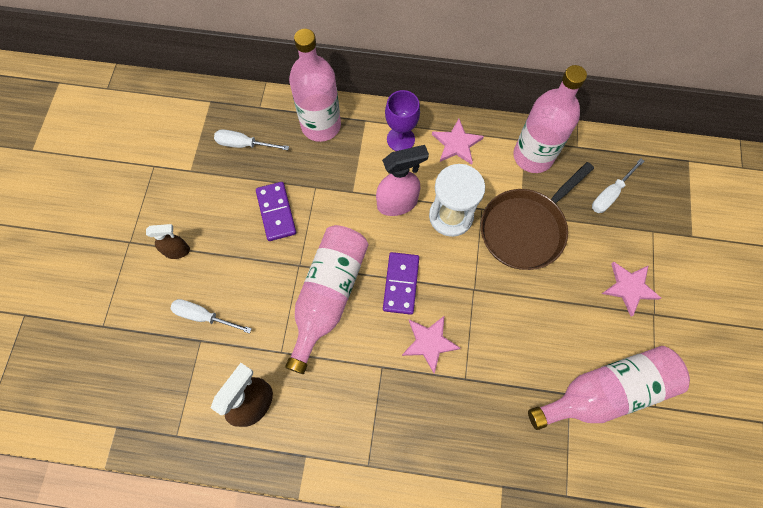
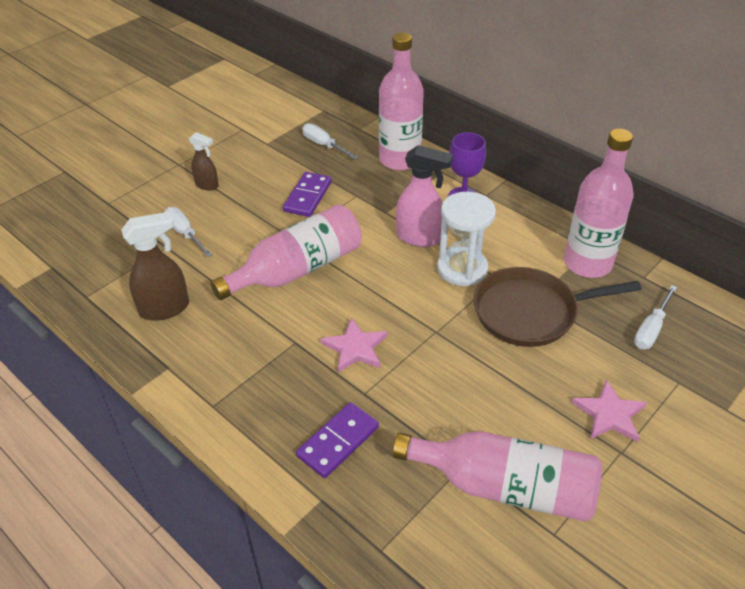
camera: 35 degrees right, 25 degrees down
purple domino [383,252,419,315] -> purple domino moved to [296,402,379,478]
pink star [432,119,484,165] -> none
white screwdriver [592,158,644,213] -> white screwdriver turned 45 degrees counterclockwise [634,285,677,349]

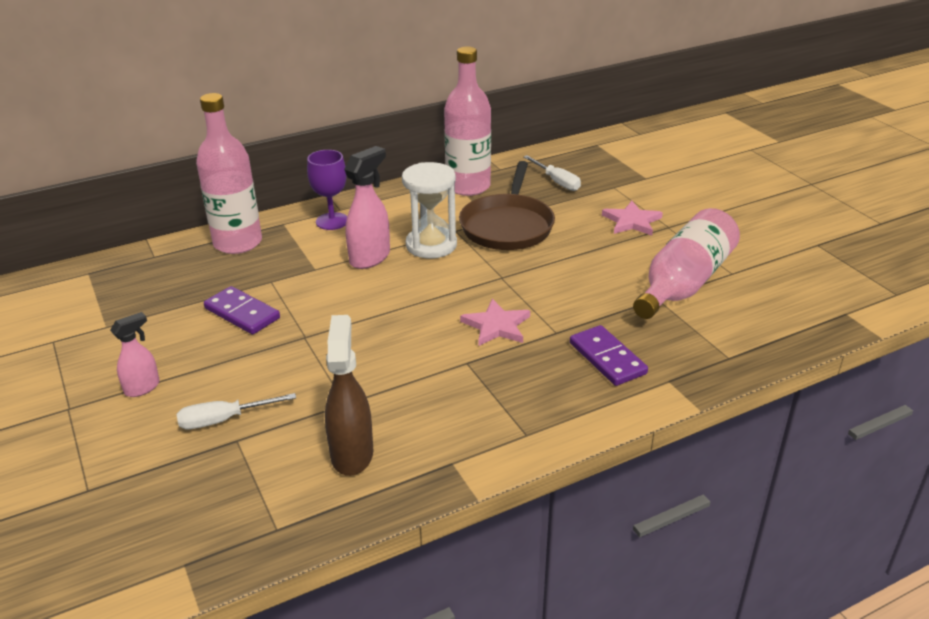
camera: 70 degrees left, 10 degrees down
brown spray bottle [189,132,219,190] -> pink spray bottle [110,312,160,397]
pink bottle [211,204,362,300] -> none
white screwdriver [302,123,358,160] -> none

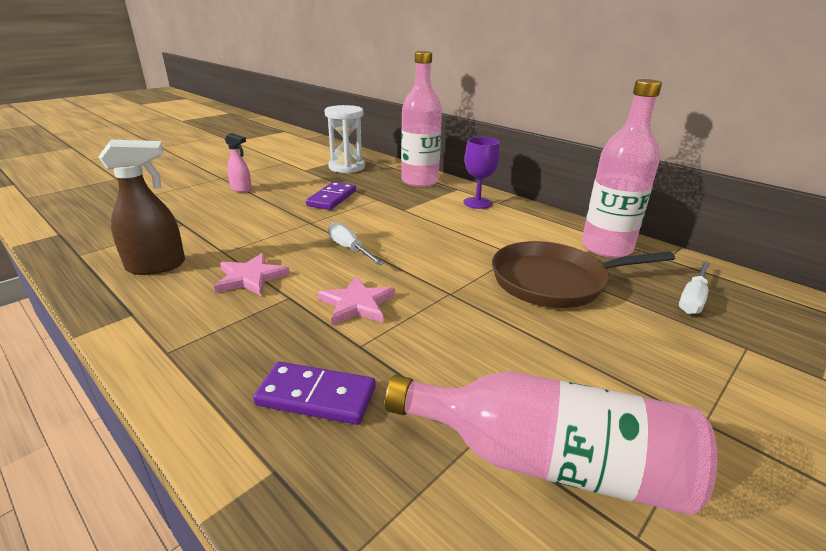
camera: 70 degrees right, 5 degrees down
white screwdriver [177,393,296,429] -> white screwdriver moved to [328,222,384,265]
pink spray bottle [344,146,390,269] -> none
white hourglass [402,162,457,258] -> white hourglass moved to [324,105,365,173]
purple domino [570,325,648,386] -> purple domino turned 60 degrees clockwise [253,362,376,425]
pink star [602,201,663,236] -> pink star moved to [214,253,290,296]

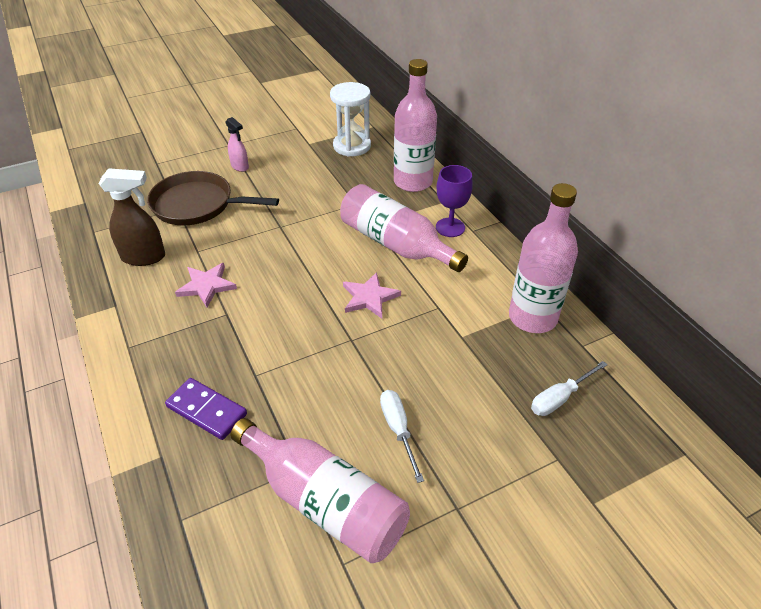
camera: 20 degrees right, 15 degrees up
purple domino [306,182,356,210] -> none
pink star [318,276,395,325] -> pink star moved to [343,272,401,319]
white screwdriver [328,222,384,265] -> white screwdriver moved to [380,390,424,483]
brown pan [492,241,675,308] -> brown pan moved to [147,171,279,225]
none -> pink bottle [340,184,468,272]

